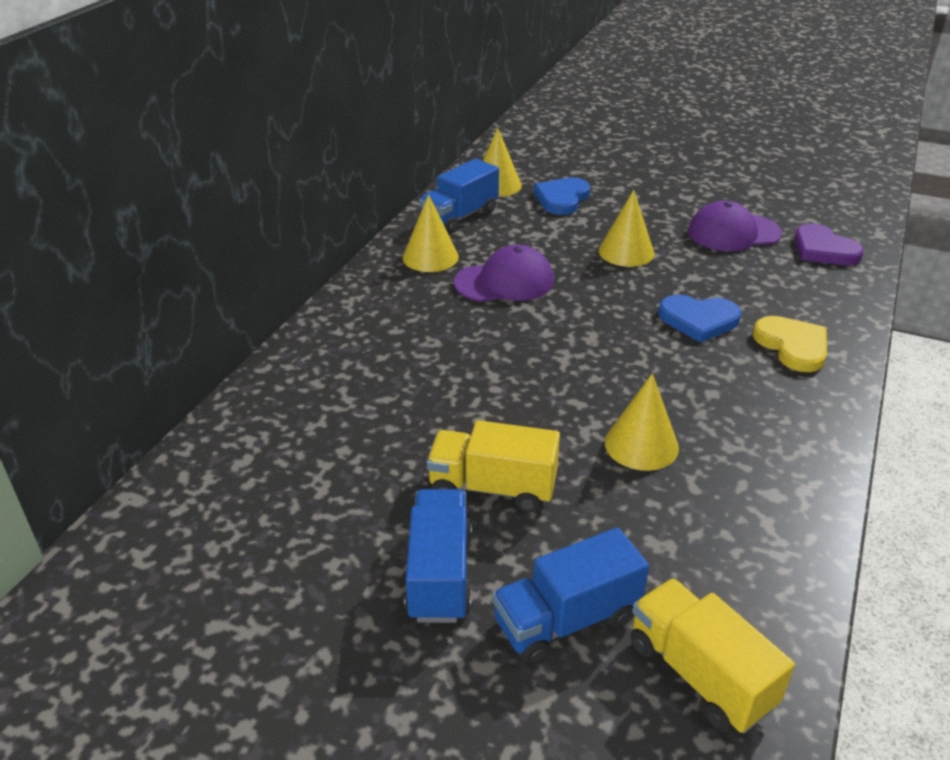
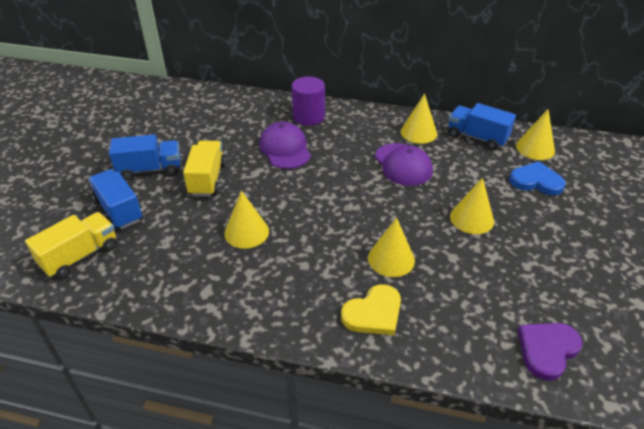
camera: 80 degrees right, 5 degrees up
blue heart [658,295,741,343] -> yellow cone [368,217,415,277]
purple cap [688,201,782,251] -> purple cap moved to [259,122,311,169]
none -> purple cylinder [292,77,325,126]

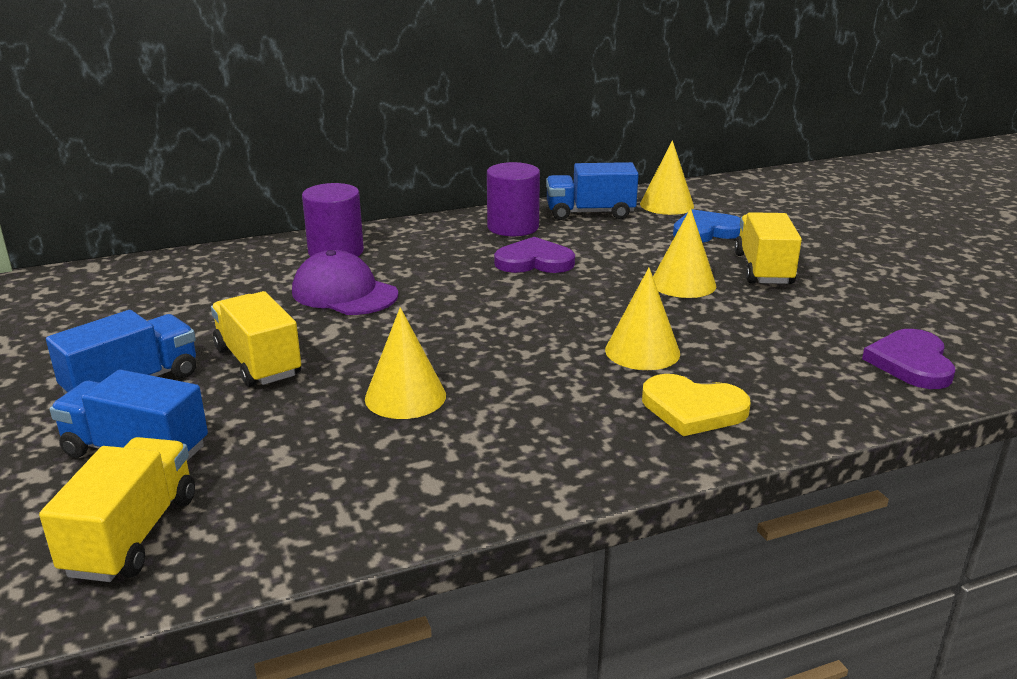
camera: 35 degrees left, 15 degrees down
yellow heart [341,284,401,335] -> yellow heart turned 90 degrees clockwise [642,374,751,436]
purple cap [375,143,433,186] -> purple heart [494,237,575,273]
yellow cone [401,94,437,144] -> purple cylinder [487,162,540,236]
none -> yellow truck [734,212,802,284]

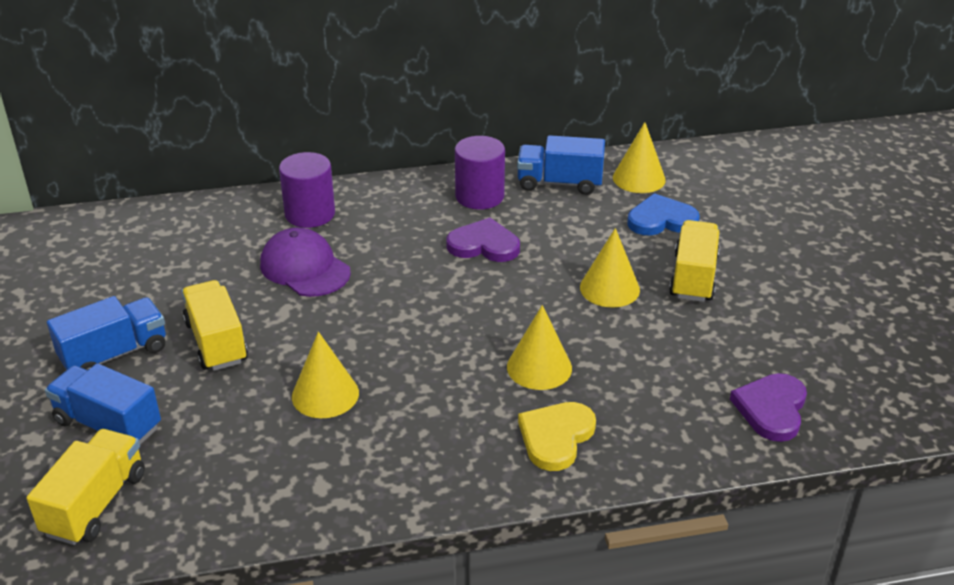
camera: 10 degrees right, 10 degrees up
yellow heart [642,374,751,436] -> yellow heart turned 90 degrees clockwise [518,402,596,471]

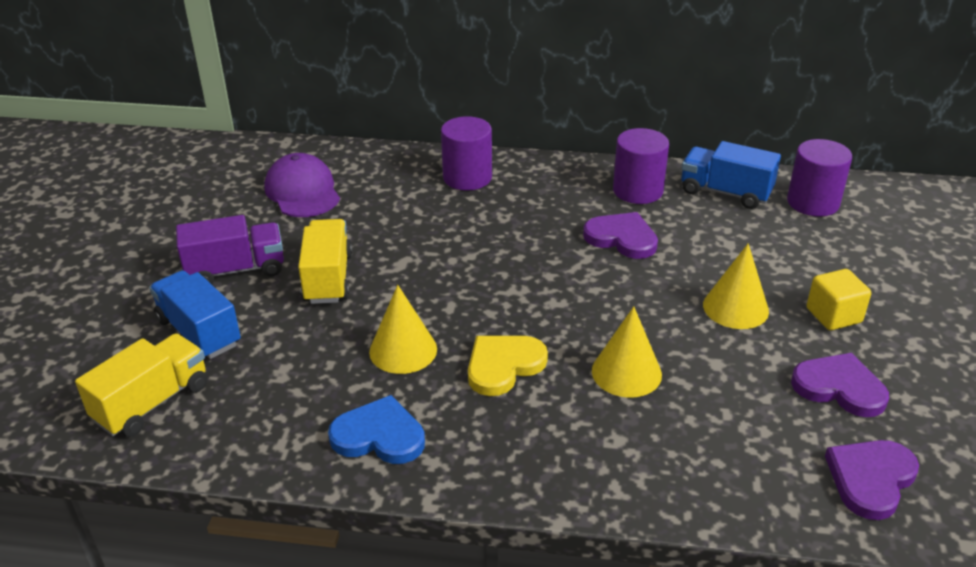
camera: 20 degrees right, 0 degrees up
blue truck [47,296,166,370] -> purple truck [176,215,284,284]
purple cap [260,228,351,297] -> purple cap moved to [264,153,340,217]
yellow heart [518,402,596,471] -> yellow heart moved to [468,336,548,396]
yellow cone [613,122,666,193] -> purple cylinder [787,139,852,217]
blue heart [627,193,700,236] -> blue heart moved to [328,395,425,464]
yellow truck [669,220,719,302] -> yellow cube [807,269,871,330]
none -> purple heart [791,353,889,417]

